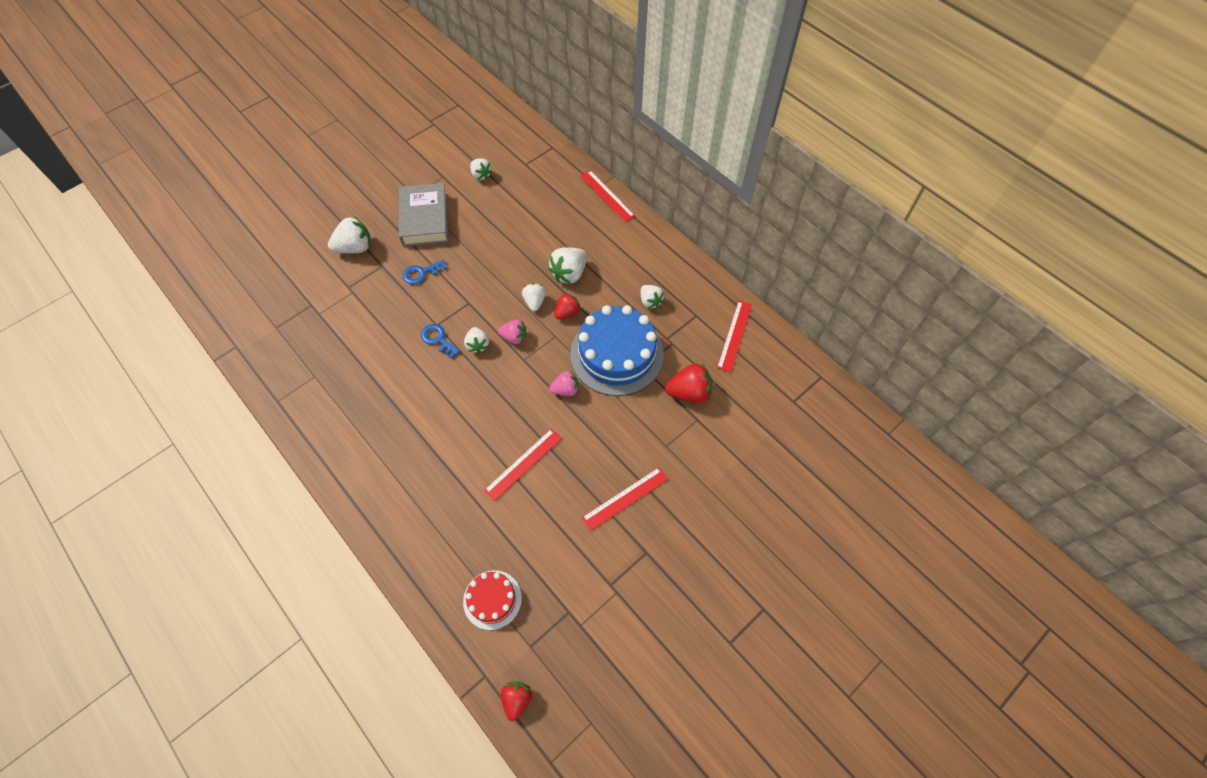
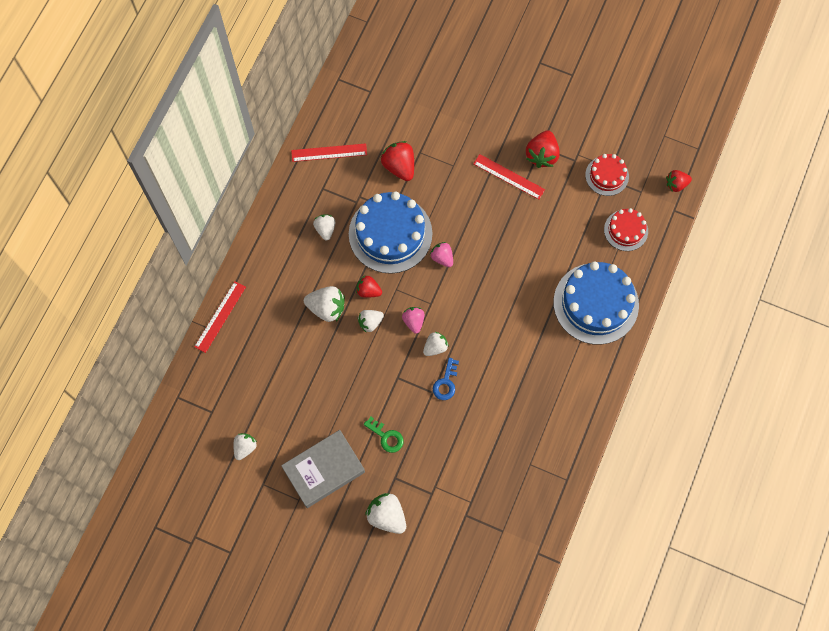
camera: 115 degrees left, 10 degrees up
blue key [403,260,447,285] -> green key [364,417,404,453]
red ruler [484,428,562,501] -> none
white strawberry [641,285,664,309] -> white strawberry turned 45 degrees counterclockwise [313,214,335,240]
none -> red strawberry [526,130,560,168]
none -> blue cake [554,261,639,345]
none -> red cake [585,154,629,196]

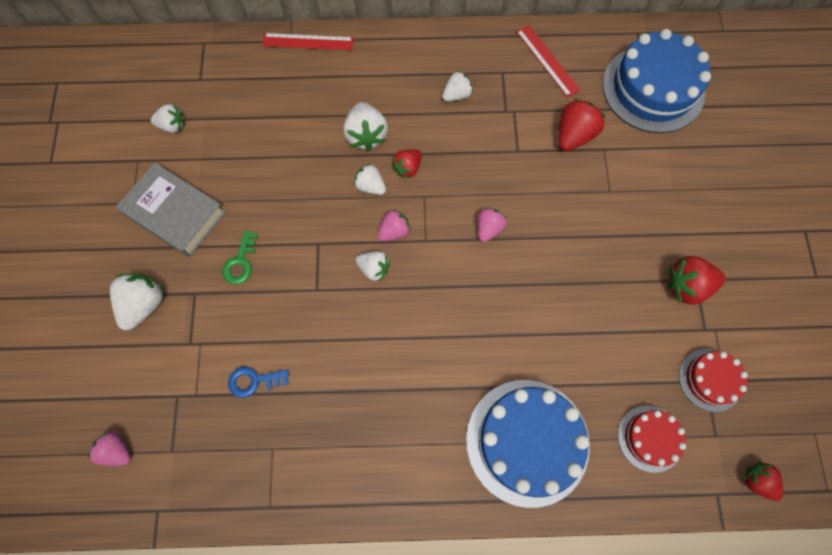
camera: 65 degrees right, 0 degrees up
blue cake [349,192,432,274] -> blue cake moved to [602,29,711,133]
red strawberry [356,275,382,298] -> red strawberry turned 135 degrees counterclockwise [392,149,422,179]
blue key [433,358,459,400] -> blue key moved to [228,366,289,398]
red ruler [473,154,545,200] -> none
none -> pink strawberry [88,431,131,466]

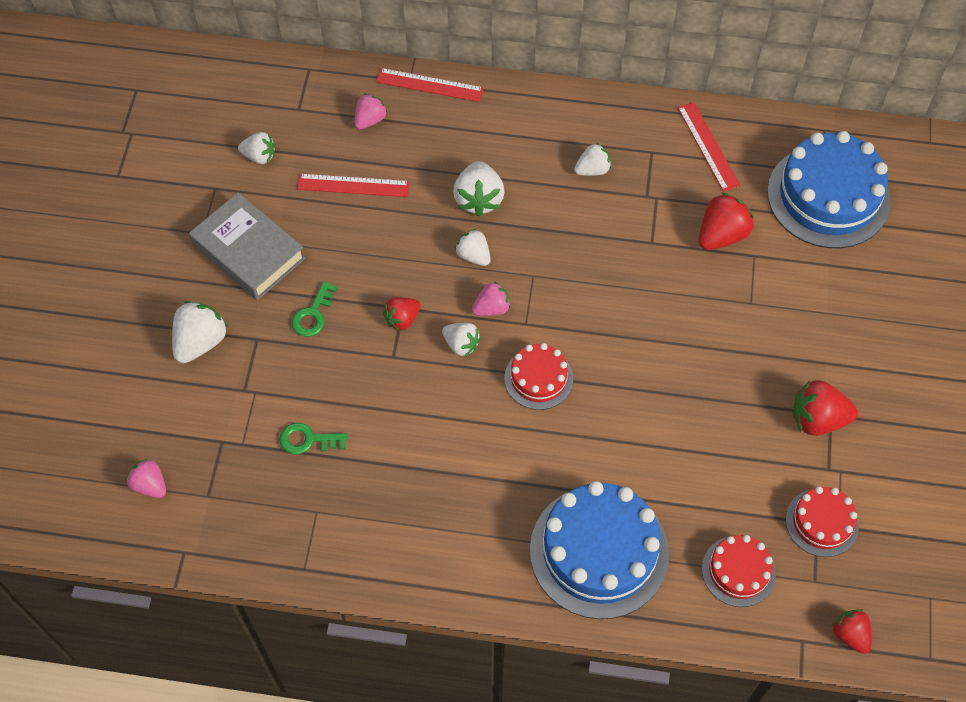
camera: 10 degrees right, 10 degrees down
blue key [228,366,289,398] -> green key [279,423,348,454]
red strawberry [392,149,422,179] -> red strawberry moved to [383,297,421,332]
pink strawberry [478,208,507,242] -> pink strawberry moved to [354,94,387,129]
none -> red ruler [297,174,410,197]
none -> red cake [504,343,573,410]

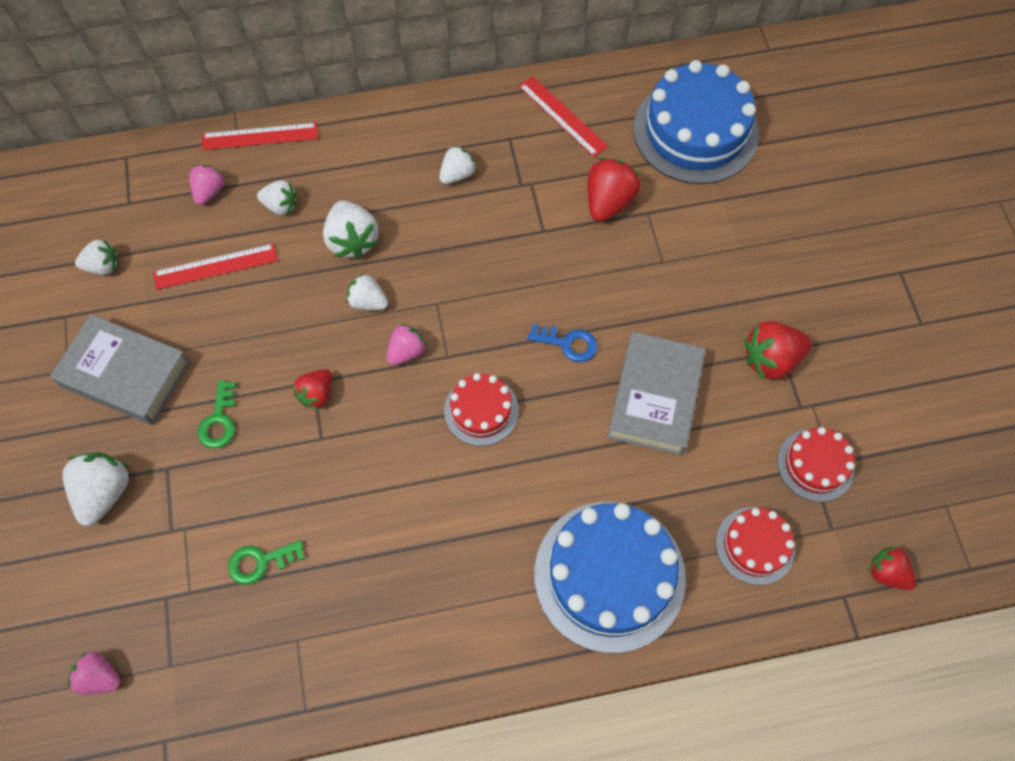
camera: 20 degrees left, 5 degrees up
white strawberry [442,323,481,357] -> white strawberry moved to [257,180,297,215]
none -> blue key [528,324,597,362]
none -> grey book [607,332,706,455]

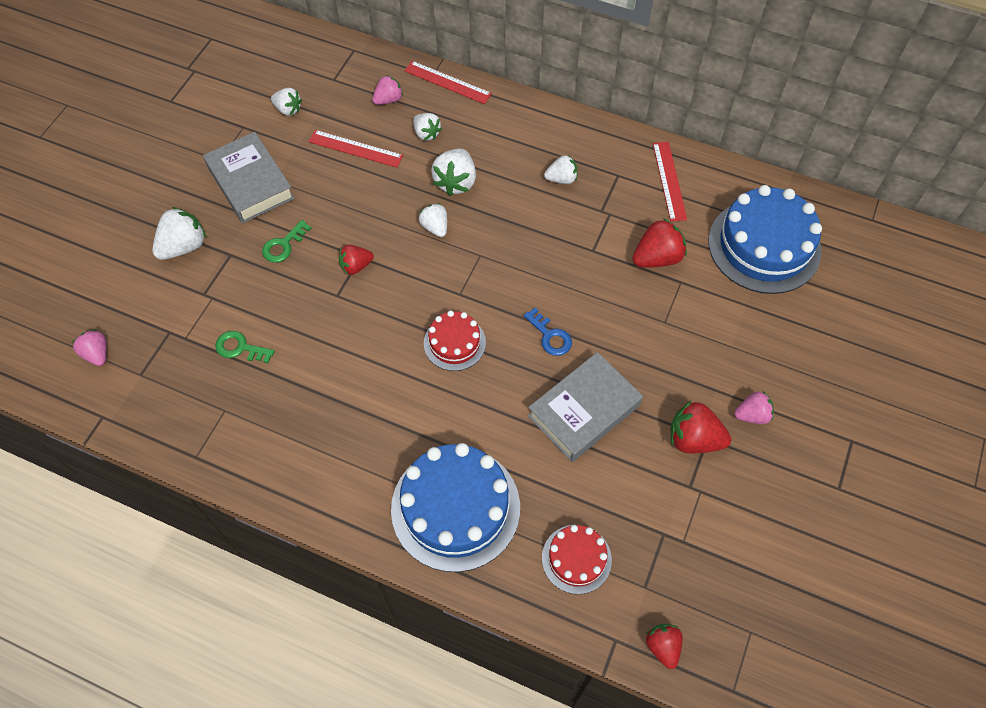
camera: 35 degrees right, 5 degrees down
pink strawberry [387,324,427,365] -> pink strawberry moved to [734,391,774,424]
red cake [777,427,855,502] -> none

